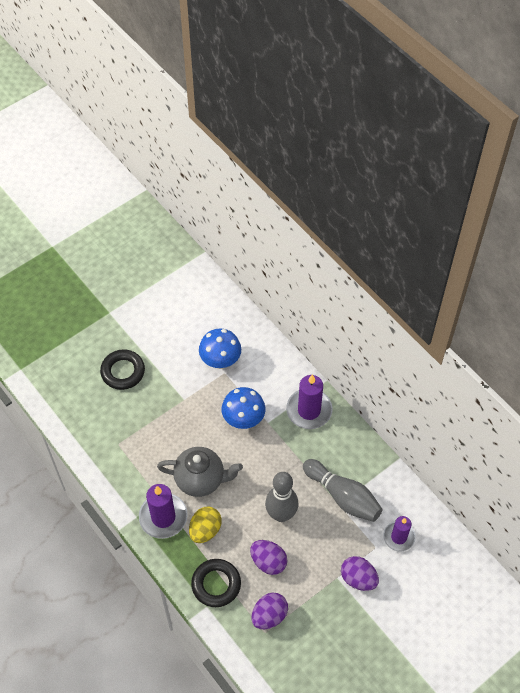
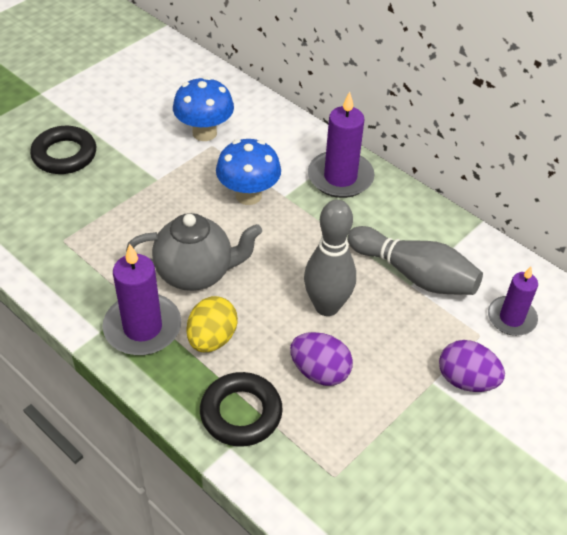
camera: 10 degrees left, 10 degrees down
purple egg [251,593,288,629] -> none

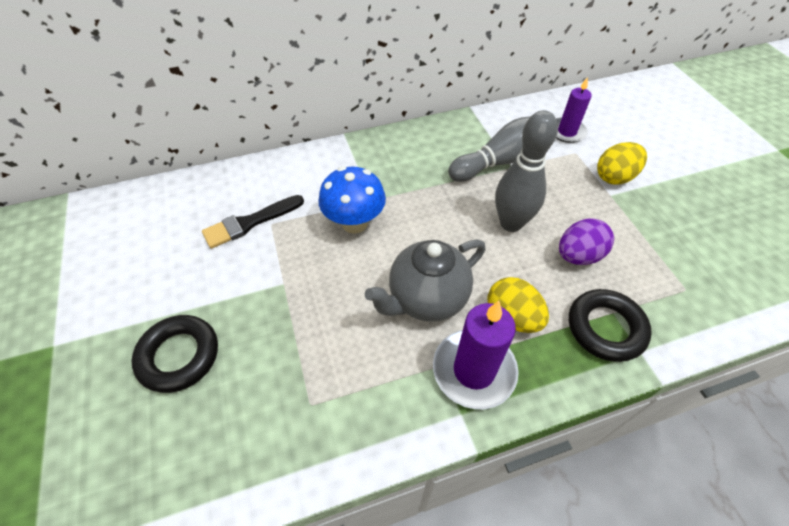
camera: 60 degrees left, 5 degrees up
grey teapot [126,213,262,291] -> grey teapot turned 150 degrees counterclockwise [364,239,486,322]
blue mushroom [173,77,234,141] -> black brush [202,195,304,249]
purple candle [308,91,374,198] -> none
purple egg [439,340,505,392] -> yellow egg [597,142,647,185]

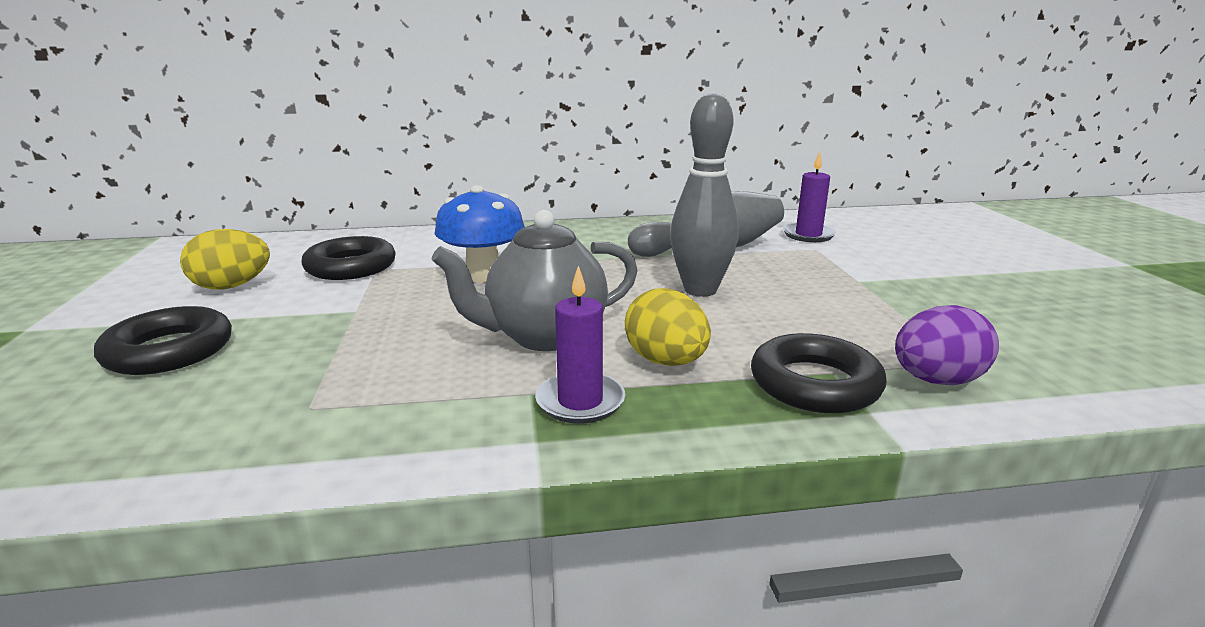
camera: 10 degrees right, 30 degrees down
black brush [202,195,304,249] -> black ring [302,236,396,280]
purple candle [433,301,519,409] -> purple candle [535,266,625,424], size x0.65
purple egg [559,218,614,265] -> purple egg moved to [895,305,999,385]
yellow egg [597,142,647,185] -> yellow egg moved to [180,229,270,290]

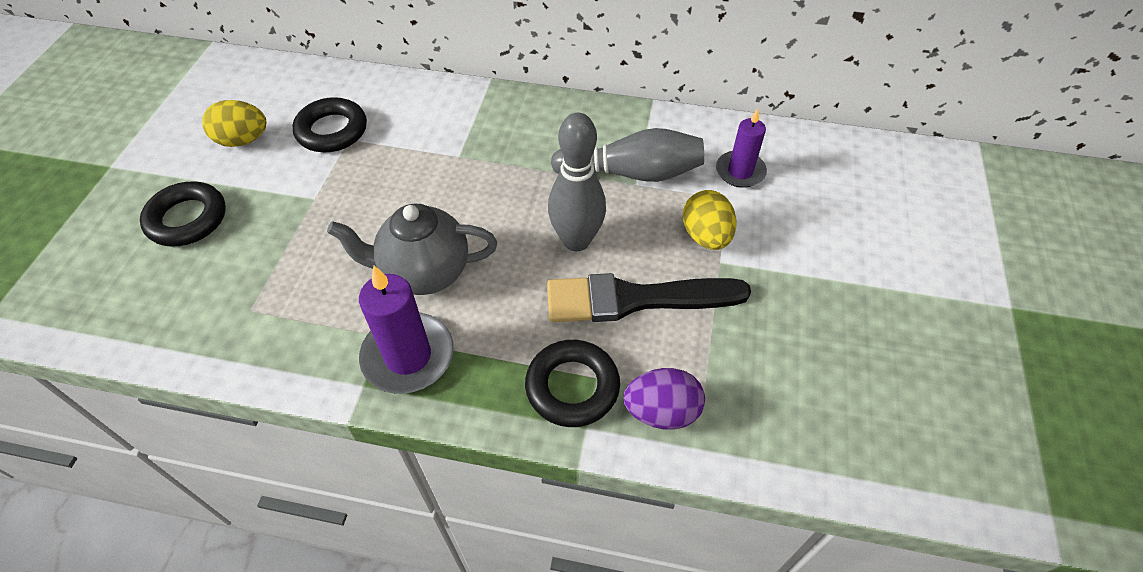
camera: 20 degrees right, 30 degrees up
blue mushroom [434,185,525,283] -> none
purple candle [535,266,625,424] -> purple candle [359,266,454,394], size x1.53
yellow egg [625,288,711,366] -> yellow egg moved to [683,190,737,250]
none -> black brush [547,273,751,322]

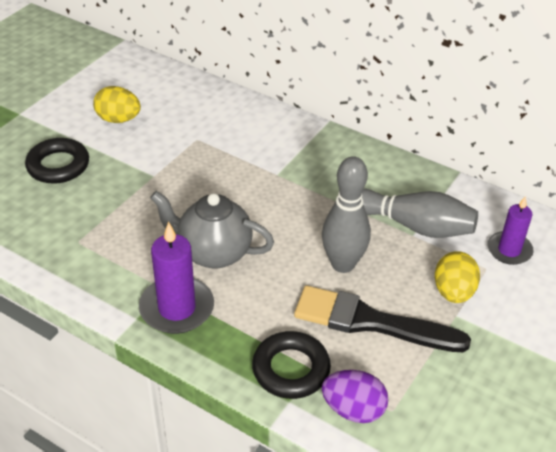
camera: 20 degrees right, 10 degrees down
black ring [293,97,367,152] -> none

